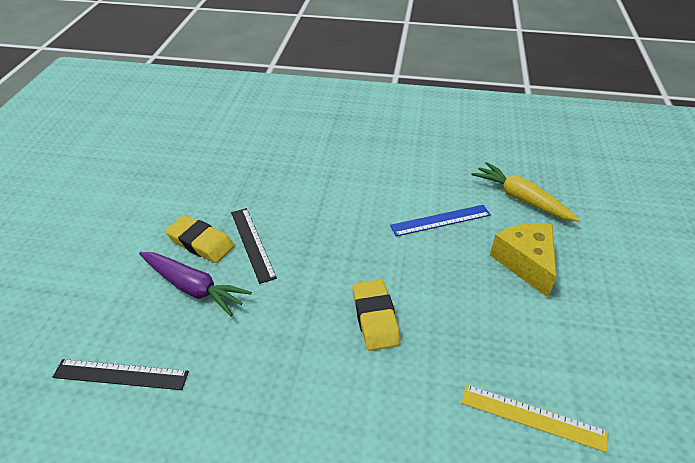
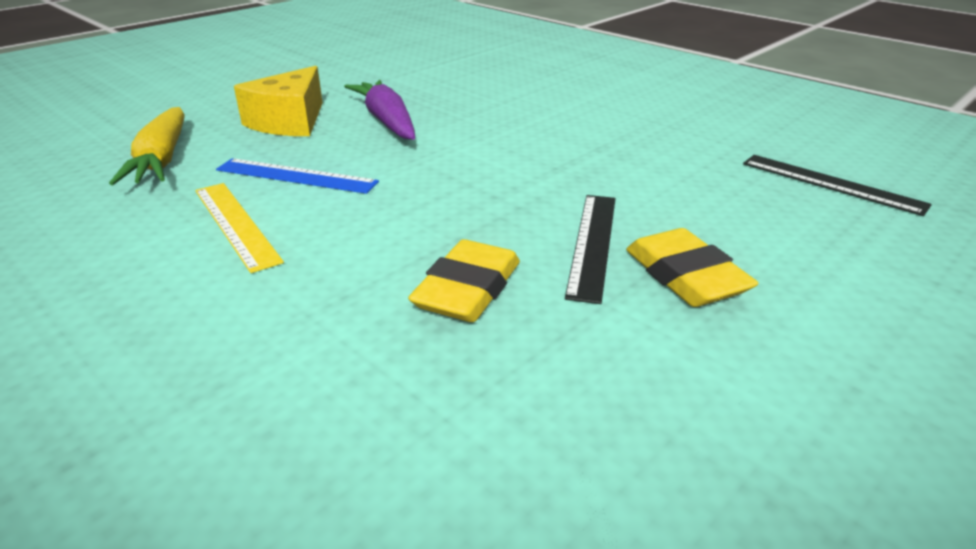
camera: 145 degrees left, 10 degrees down
purple carrot [139,252,252,316] -> purple carrot moved to [344,80,415,140]
yellow eraser [352,279,401,351] -> yellow eraser moved to [408,239,520,322]
yellow ruler [461,384,608,452] -> yellow ruler moved to [195,183,284,273]

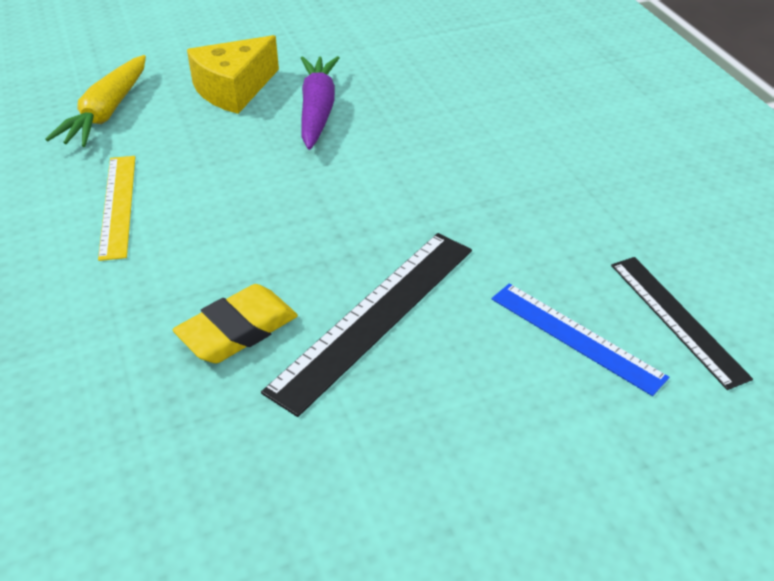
camera: 25 degrees right, 10 degrees up
blue ruler [216,158,379,194] -> blue ruler moved to [492,283,669,396]
black ruler [565,195,616,304] -> black ruler [261,233,472,417], size x1.51
yellow eraser [626,228,759,307] -> none

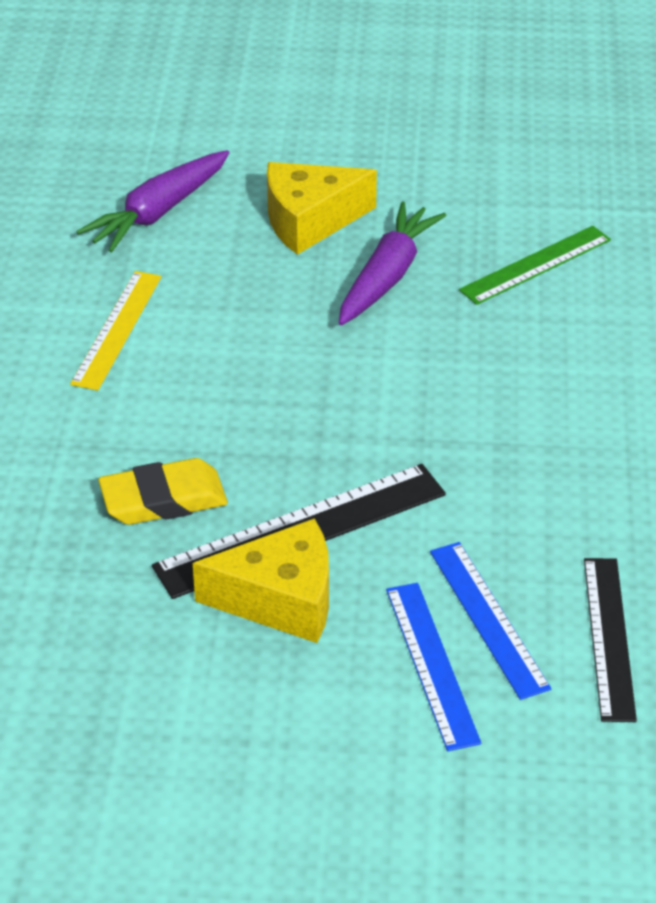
camera: 25 degrees right, 0 degrees up
yellow carrot [45,55,146,147] -> purple carrot [76,150,229,252]
none -> yellow cheese [193,518,329,643]
none -> blue ruler [386,583,481,751]
none -> green ruler [459,226,611,305]

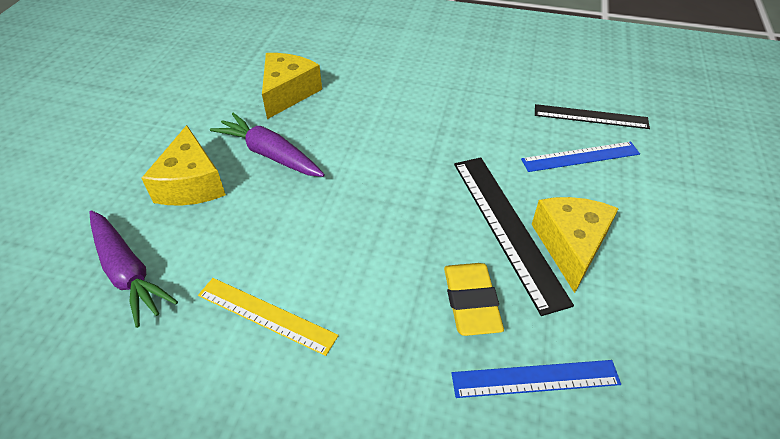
camera: 80 degrees left, 5 degrees up
blue ruler [386,583,481,751] -> blue ruler moved to [452,360,621,398]
green ruler [459,226,611,305] -> yellow cheese [262,53,322,119]

